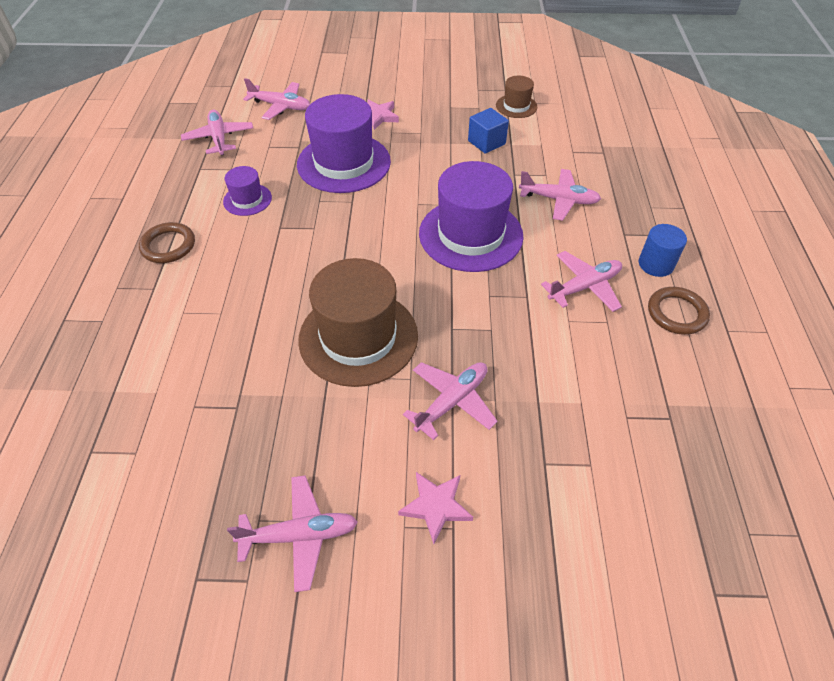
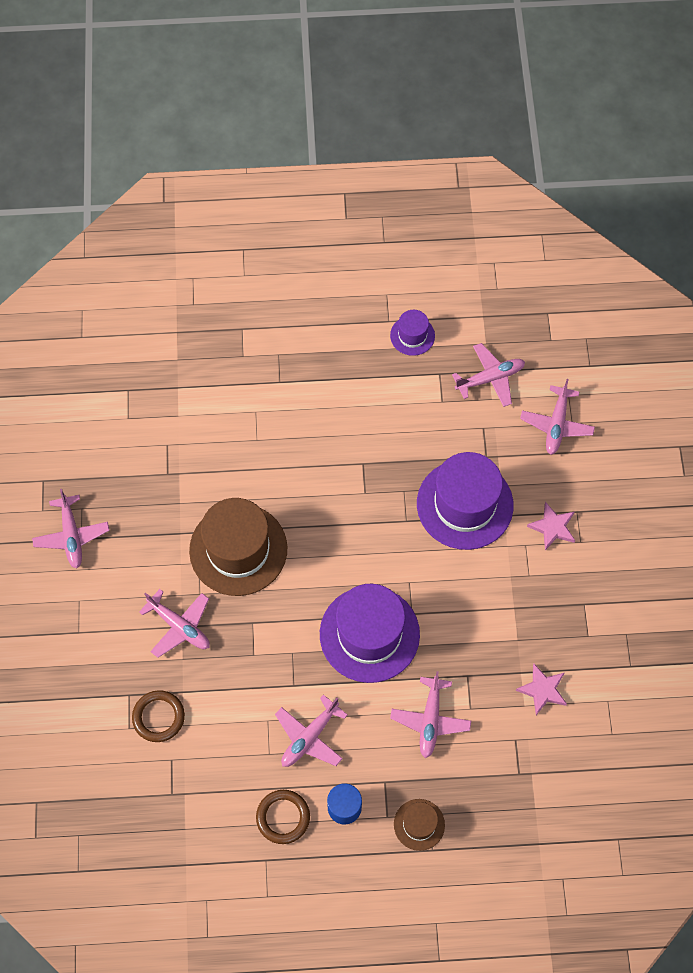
camera: 85 degrees right, 15 degrees up
brown ring [139,222,195,263] -> brown ring moved to [132,690,185,742]
purple hat [223,166,272,216] -> purple hat moved to [390,310,435,356]
pink star [398,472,473,544] -> pink star moved to [516,664,567,715]
blue cube [468,108,509,154] -> none
brown hat [496,76,537,118] -> brown hat moved to [394,799,445,851]
pink plane [541,251,622,312] -> pink plane turned 75 degrees clockwise [275,695,348,767]

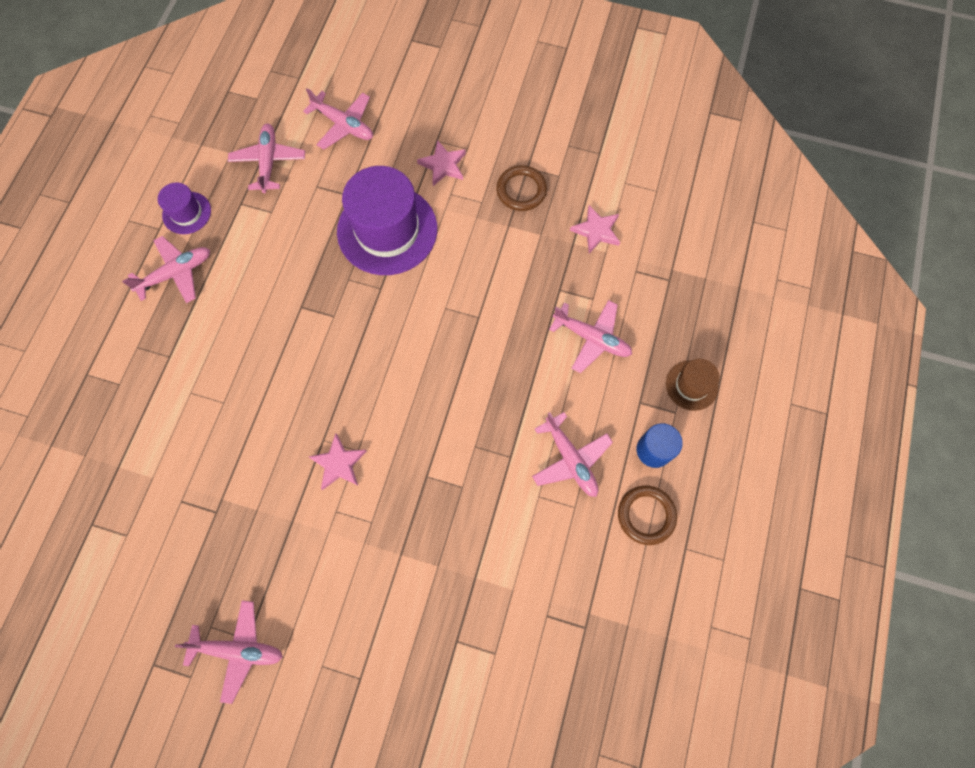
camera: 70 degrees left, 5 degrees up
brown ring [132,690,185,742] -> brown ring moved to [496,165,547,211]
pink plane [139,589,210,658] -> pink plane moved to [122,236,210,303]
brown hat [189,498,287,596] -> pink star [309,434,367,490]
purple hat [320,584,420,683] -> none

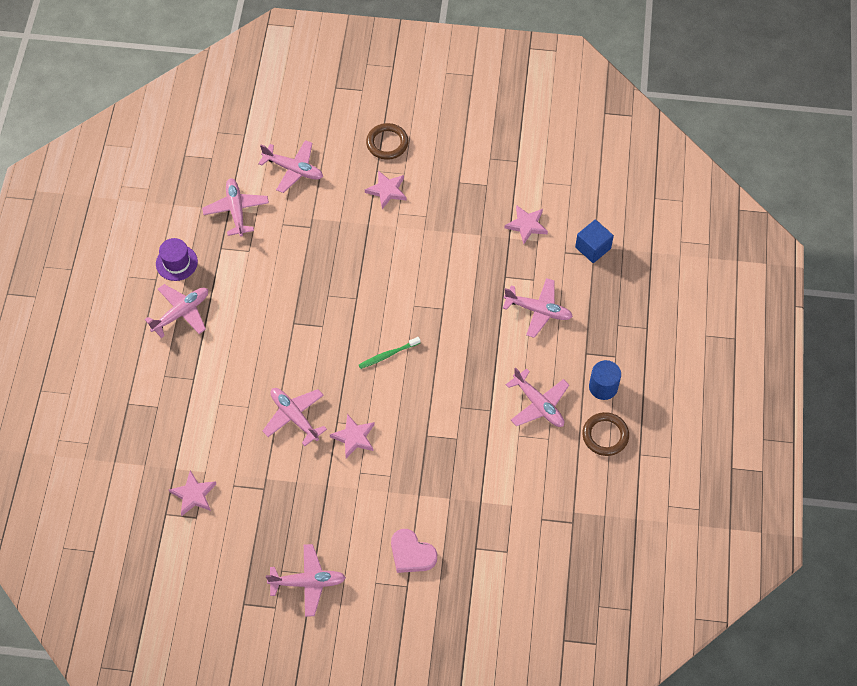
camera: 10 degrees left, 10 degrees down
purple hat [337,166,437,275] -> none
brown ring [496,165,547,211] -> brown ring moved to [366,123,409,160]
brown hat [666,359,719,411] -> none
none -> pink star [169,470,216,516]
none -> pink plane [263,388,327,446]
none -> green toothbrush [359,337,420,369]
none -> pink heart [391,529,437,573]
none -> blue cube [575,220,614,263]

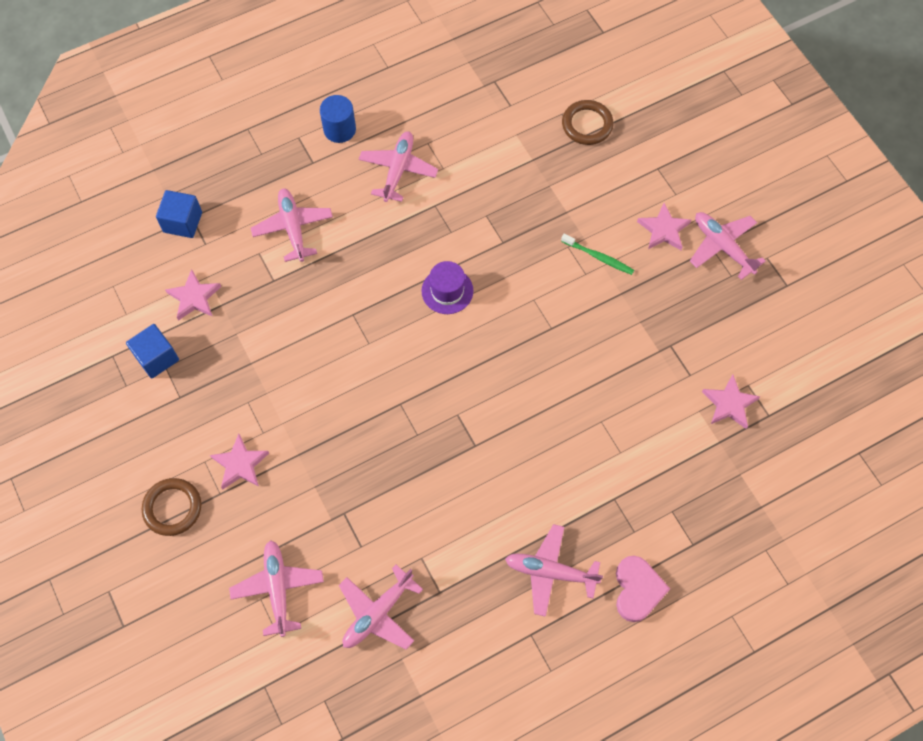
camera: 125 degrees left, 5 degrees up
purple hat [156,238,198,281] -> purple hat moved to [421,261,473,314]
pink plane [263,388,327,446] -> none
pink star [330,414,375,458] -> pink star moved to [637,203,691,250]
green toothbrush [359,337,420,369] -> green toothbrush moved to [561,234,634,275]
pink heart [391,529,437,573] -> pink heart moved to [616,556,670,622]
brown ring [582,412,629,456] -> brown ring moved to [562,100,614,145]
none -> blue cube [126,324,179,378]

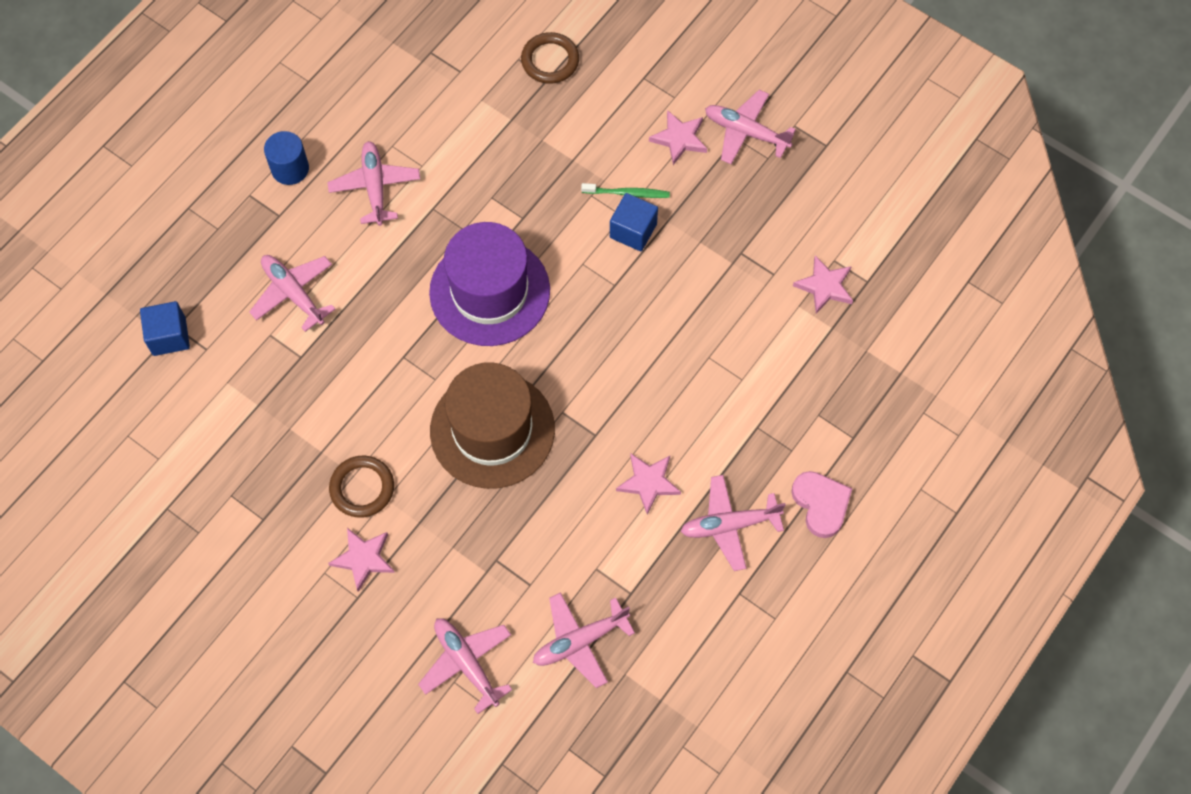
camera: 25 degrees left, 0 degrees up
blue cube [126,324,179,378] -> blue cube moved to [610,193,658,251]
brown ring [142,478,201,536] -> brown ring moved to [329,456,394,518]
pink star [165,269,221,321] -> pink star moved to [616,454,681,515]
pink plane [339,565,423,650] -> pink plane turned 45 degrees clockwise [533,592,635,688]
purple hat [421,261,473,314] -> purple hat [429,222,550,346], size x2.06
none -> brown hat [430,362,555,489]

